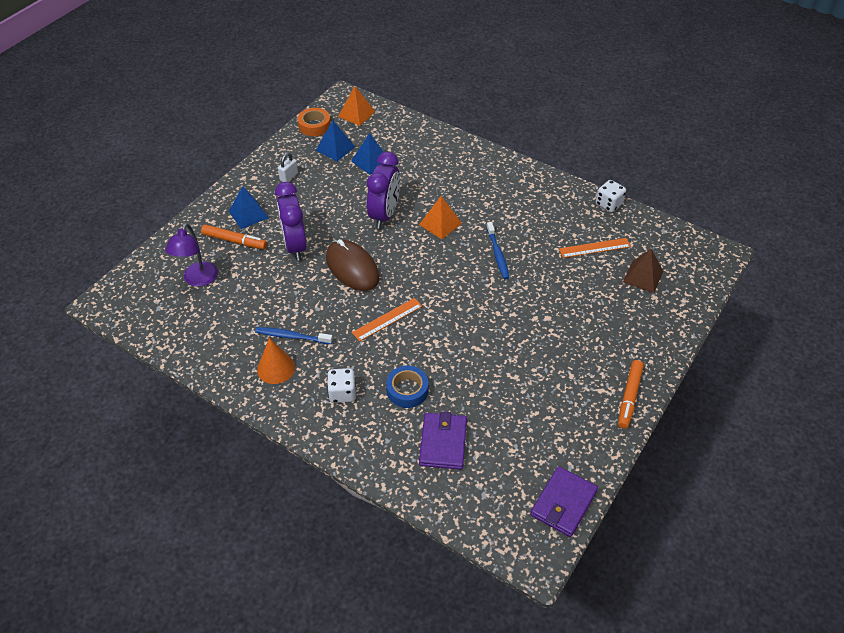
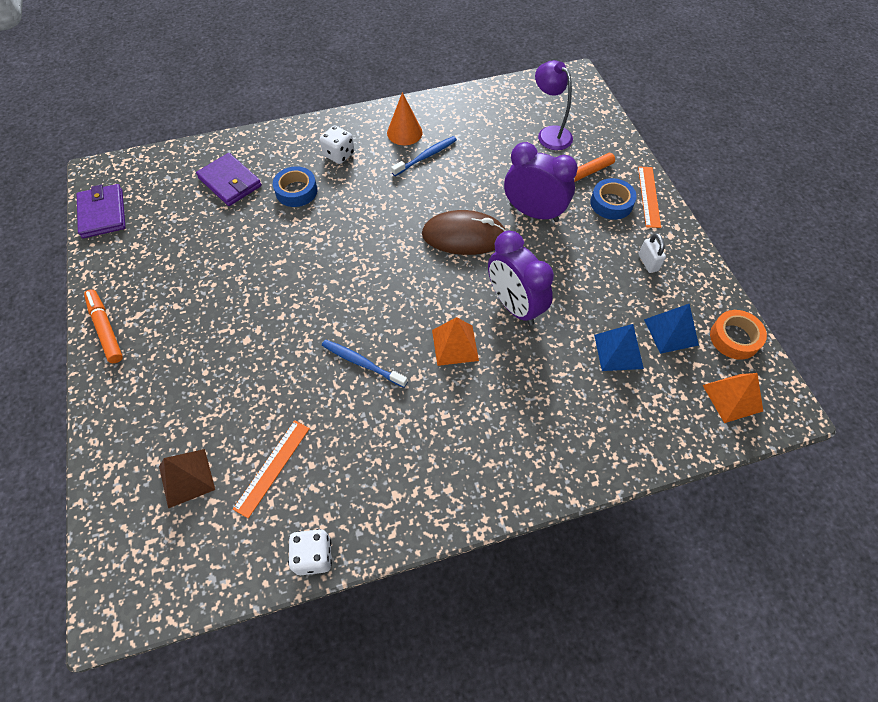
camera: 130 degrees right, 10 degrees up
blue pyramid [229,186,269,229] -> blue tape [590,178,637,220]
orange ruler [352,298,422,342] -> orange ruler moved to [638,167,661,228]

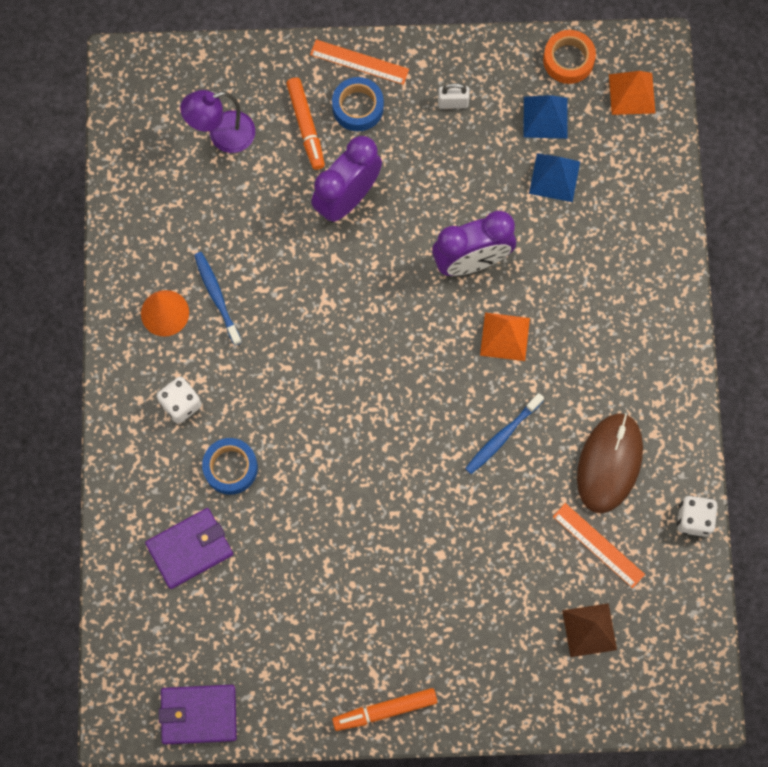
camera: 75 degrees left, 15 degrees up
brown mouse [422,210,506,255] -> brown mouse moved to [577,413,643,513]

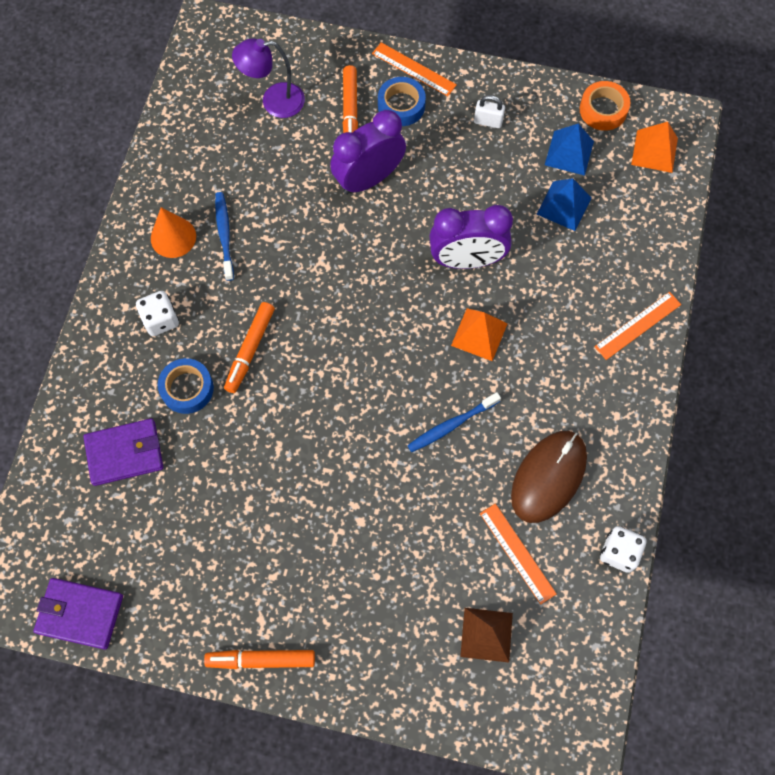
camera: 15 degrees right, 5 degrees down
none -> orange marker [224,302,275,393]
none -> orange ruler [595,292,681,360]

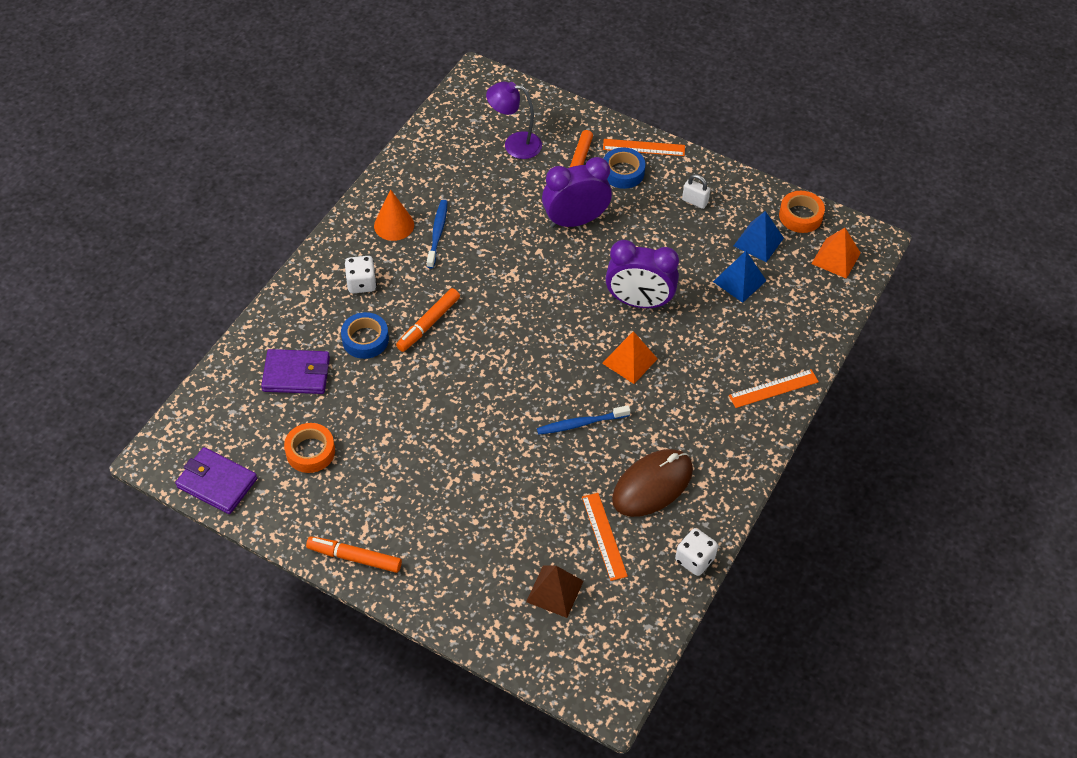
camera: 15 degrees right, 15 degrees down
orange ruler [372,42,457,96] -> orange ruler turned 45 degrees counterclockwise [603,139,685,156]
none -> orange tape [284,423,335,473]

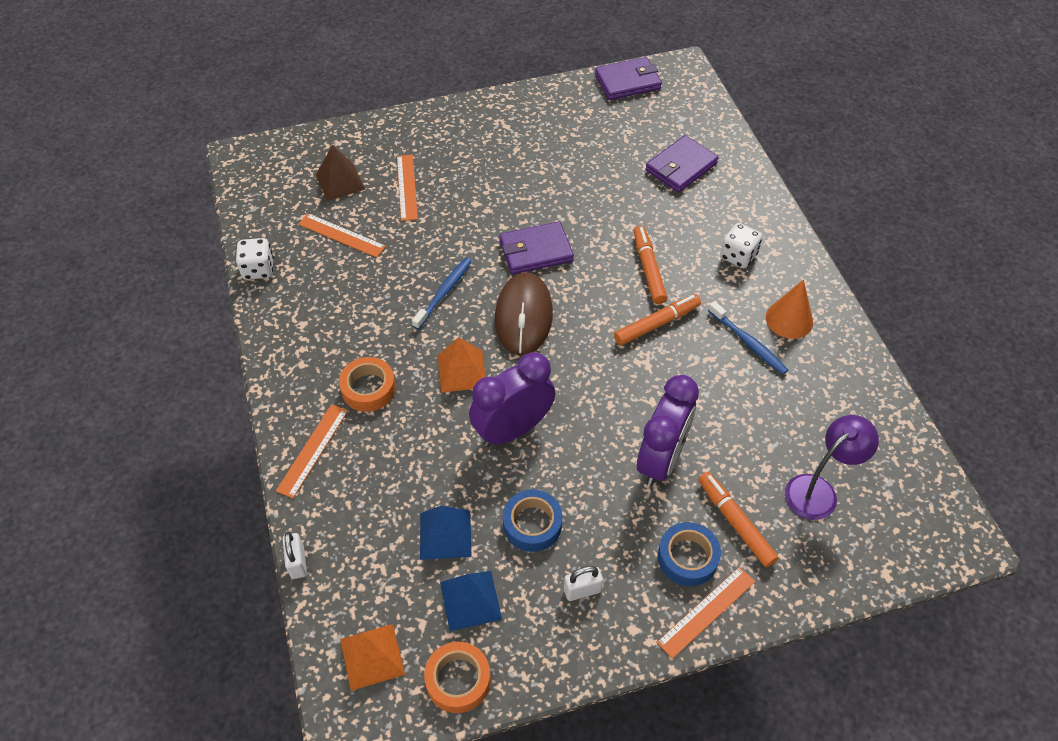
camera: 135 degrees right, 0 degrees up
orange tape [284,423,335,473] -> orange tape moved to [339,357,396,412]
orange marker [306,536,402,573] -> orange marker moved to [614,294,701,346]
blue tape [341,312,389,359] -> blue tape moved to [503,489,563,552]
brown mouse [612,449,693,517] -> brown mouse moved to [495,272,553,356]
none -> white padlock [283,532,307,579]
none -> orange ruler [397,155,418,221]
none -> purple wallet [499,221,574,274]

